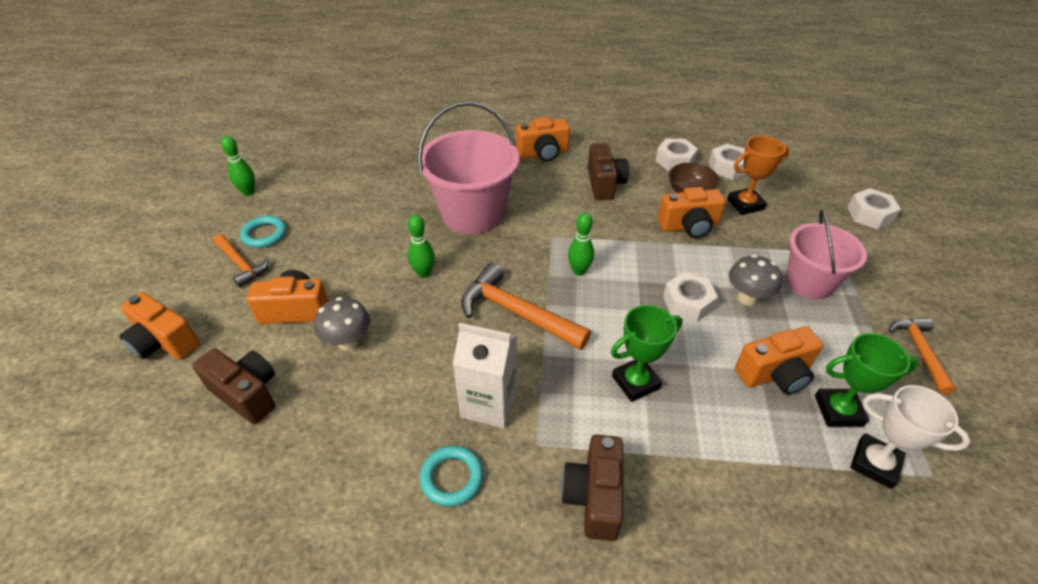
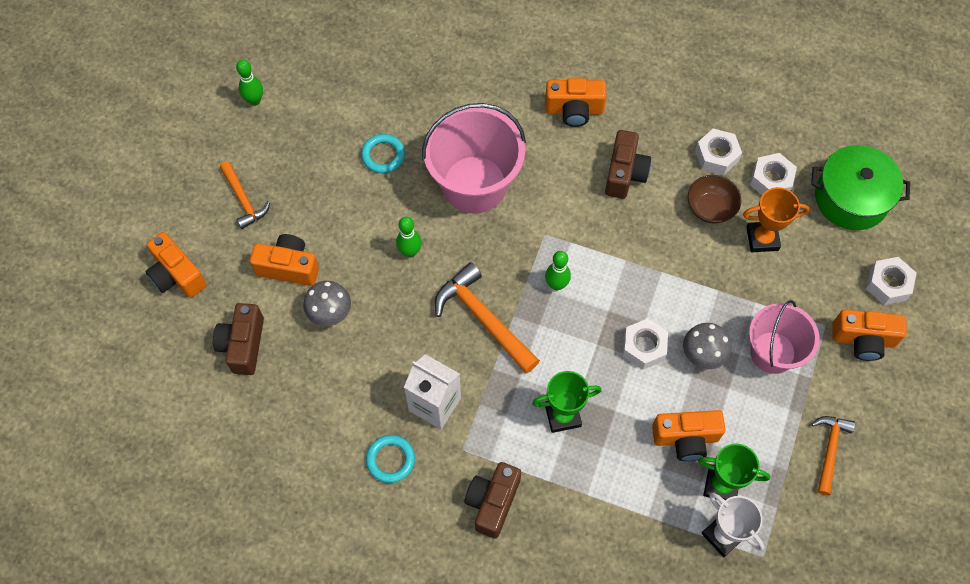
camera: 15 degrees right, 20 degrees up
brown camera [192,348,275,424] -> brown camera turned 135 degrees counterclockwise [213,303,264,375]
turquoise ring [240,216,286,248] -> turquoise ring moved to [361,134,405,173]
orange camera [658,187,726,238] -> orange camera moved to [832,309,907,361]
none -> green pot [811,145,910,230]

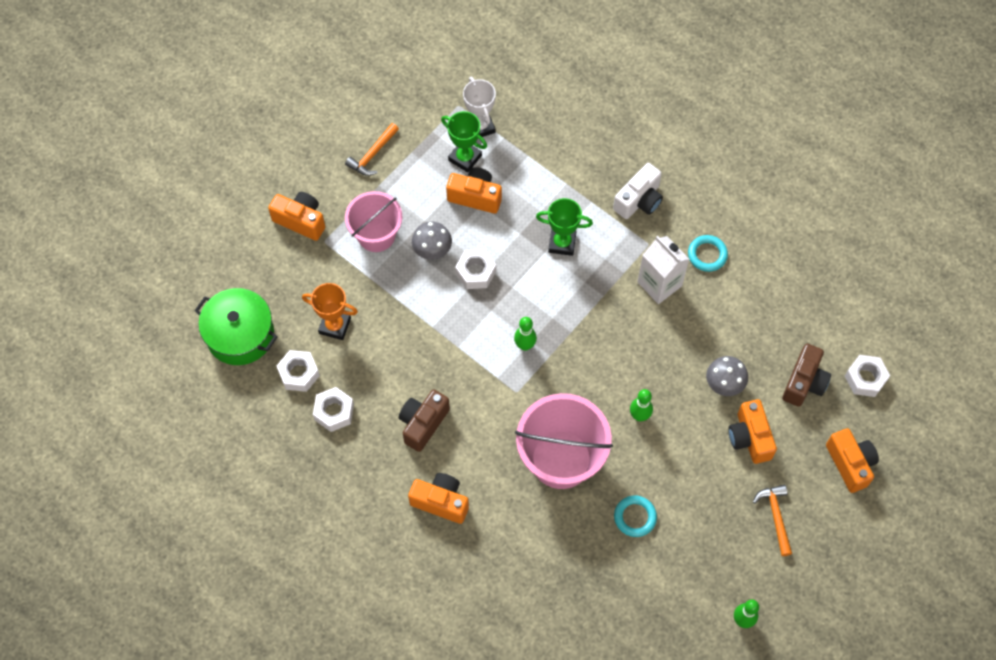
camera: 160 degrees left, 0 degrees up
orange camera [250,234,319,286] -> orange camera turned 45 degrees clockwise [728,399,777,464]
orange hammer [435,262,540,374] -> none
brown camera [465,462,521,539] -> white camera [613,163,663,219]
brown bowl [688,175,741,224] -> none
white nut [866,257,917,305] -> white nut moved to [845,355,890,397]

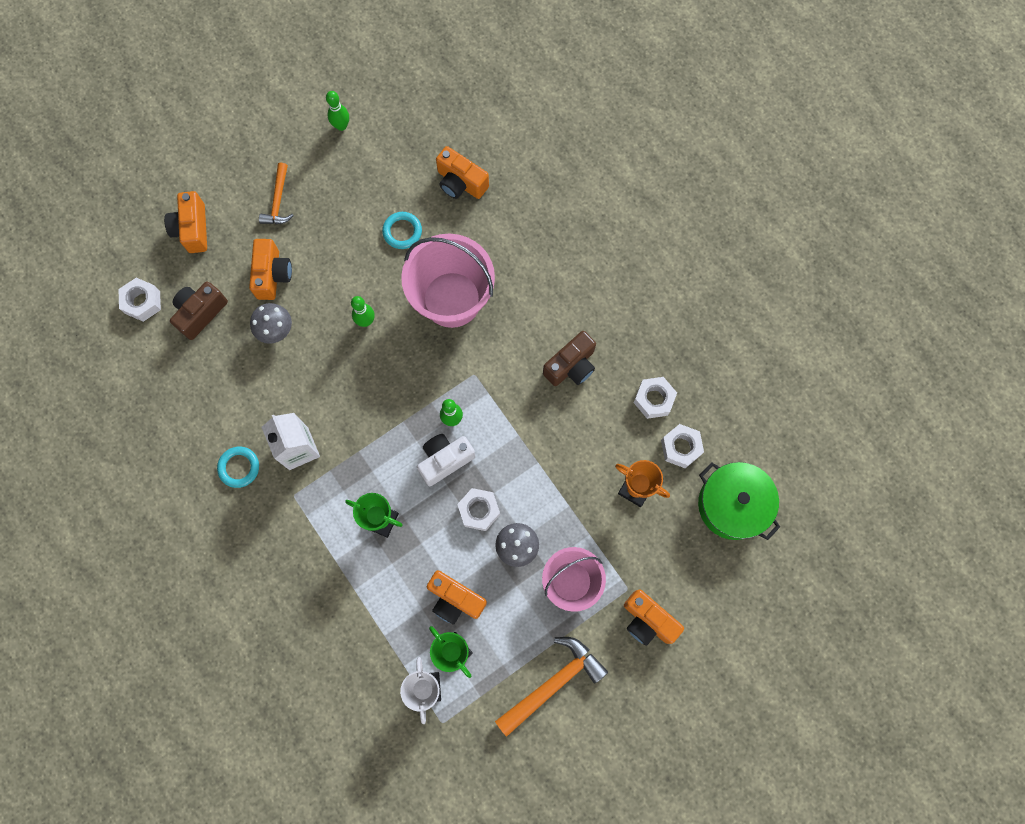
camera: 165 degrees left, 10 degrees up
orange hammer [345,123,399,176] -> orange hammer [495,637,608,737], size x1.62
orange camera [408,473,469,524] -> orange camera moved to [436,146,489,199]
white camera [613,163,663,219] -> white camera moved to [417,434,475,486]

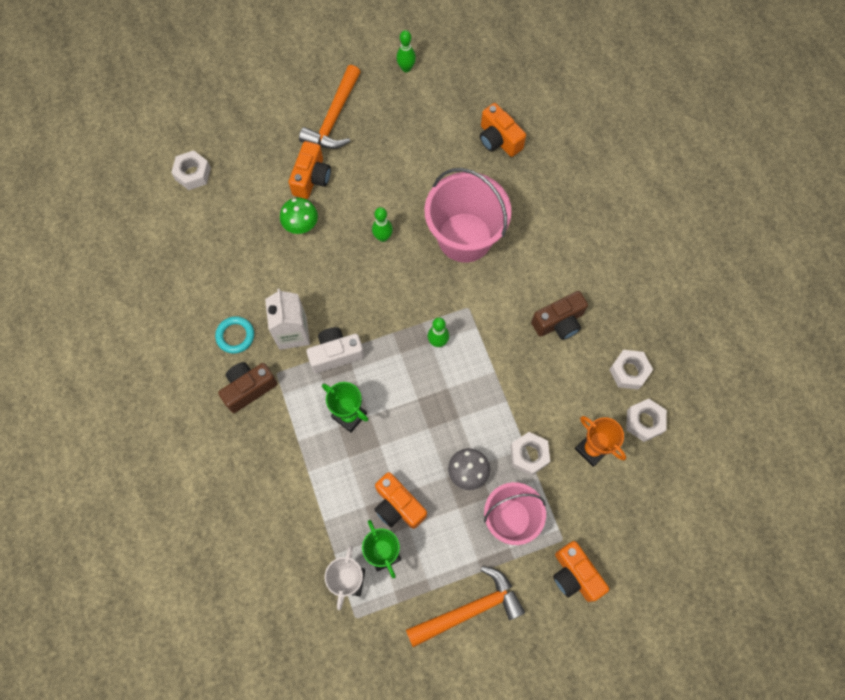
camera: 15 degrees right, 5 degrees down
orange camera [164,191,207,253] -> none
brown camera [170,281,228,340] -> brown camera moved to [218,362,278,413]
grey mushroom [250,303,292,344] -> green mushroom [280,198,318,234]
orange hammer [259,162,294,224] -> orange hammer [299,65,361,149], size x1.62
turquoise ring [382,212,422,249] -> none
white camera [417,434,475,486] -> white camera moved to [306,327,364,373]
white nut [457,488,500,531] -> white nut moved to [510,432,550,476]
green pot [698,462,780,540] -> none

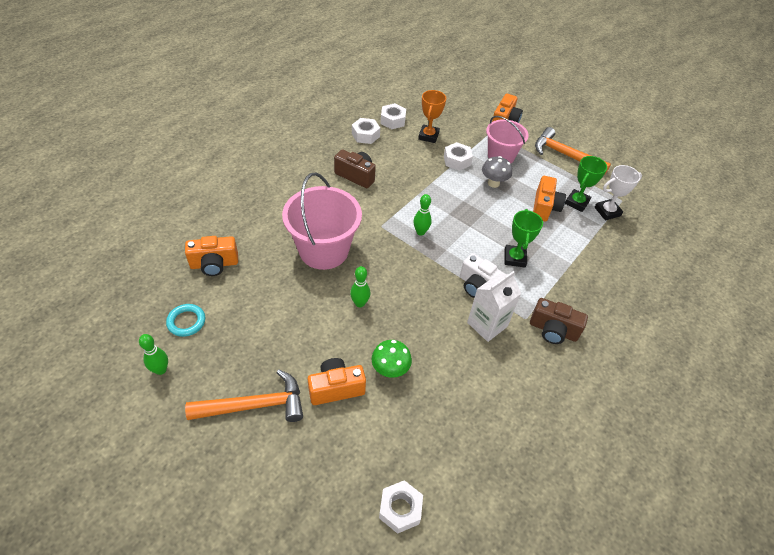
camera: 125 degrees left, 20 degrees down
turquoise ring [215,316,254,354] -> turquoise ring moved to [166,304,205,337]
orange camera [480,103,526,157] -> orange camera turned 60 degrees clockwise [185,236,238,276]

